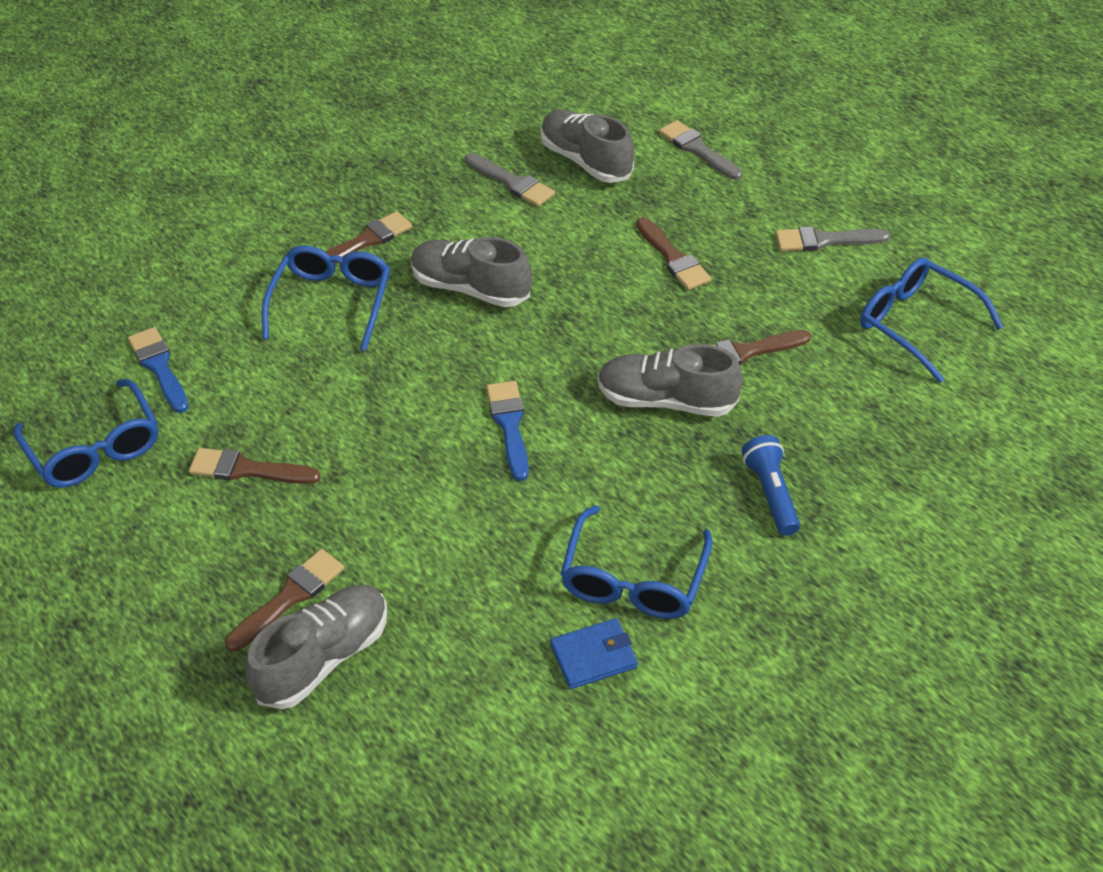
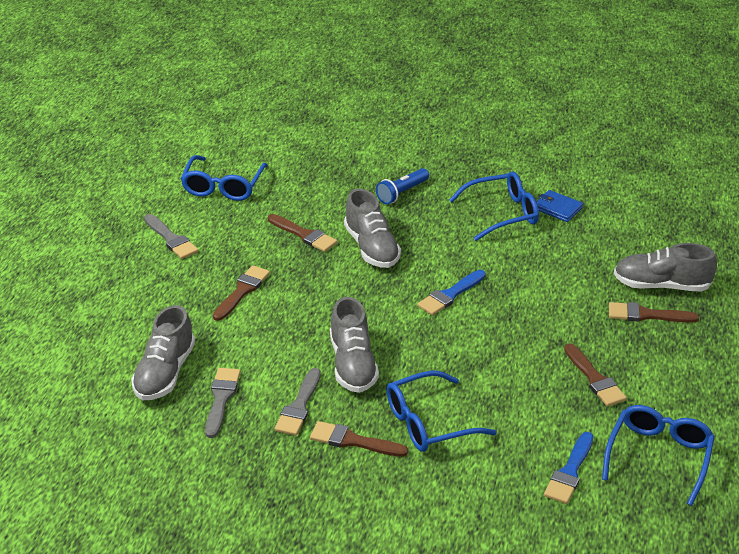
camera: 125 degrees left, 10 degrees down
grey brush [659,120,743,180] -> grey brush moved to [274,368,321,436]

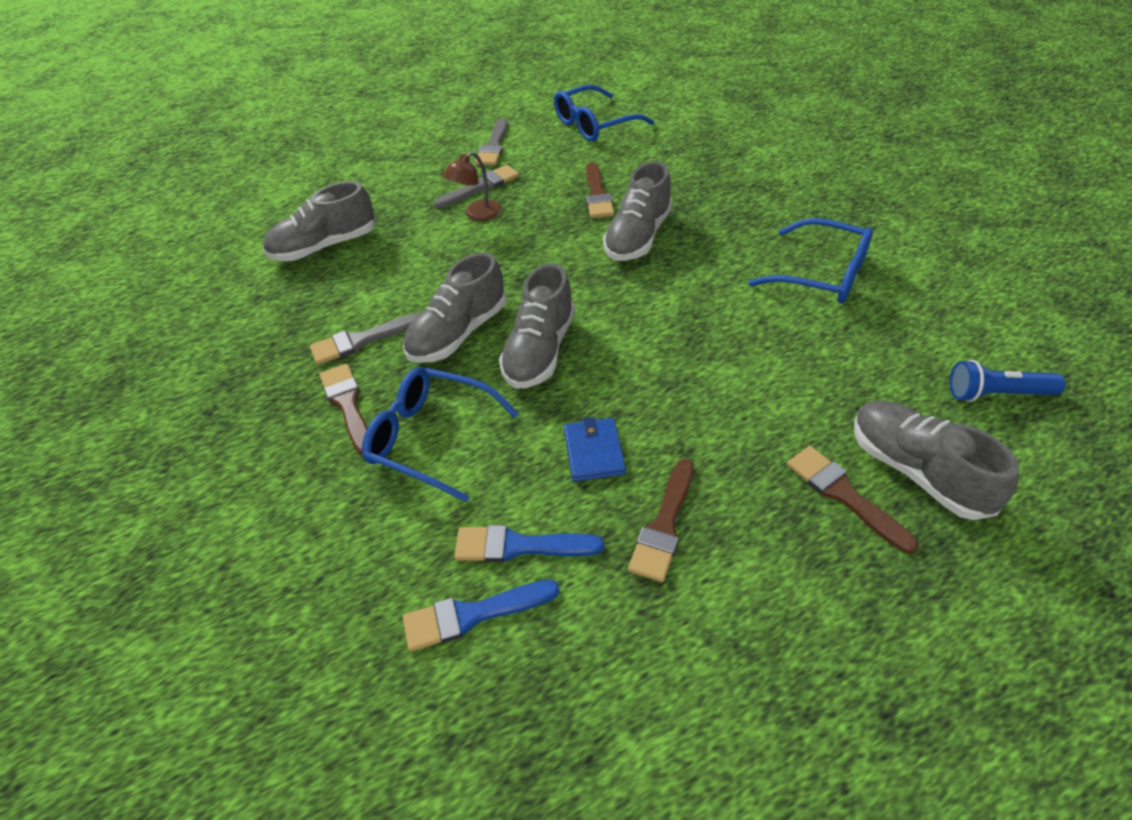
camera: 50 degrees right, 10 degrees up
grey brush [205,368,241,438] -> grey brush moved to [434,165,519,209]
brown brush [213,265,270,321] -> brown lamp [443,152,502,221]
blue flashlight [376,168,429,204] -> blue flashlight moved to [950,360,1066,402]
blue brush [417,270,486,315] -> blue brush moved to [454,525,604,562]
blue wallet [536,190,583,222] -> blue wallet moved to [564,417,626,482]
blue glasses [602,405,715,506] -> none
none -> grey shoe [499,263,575,389]

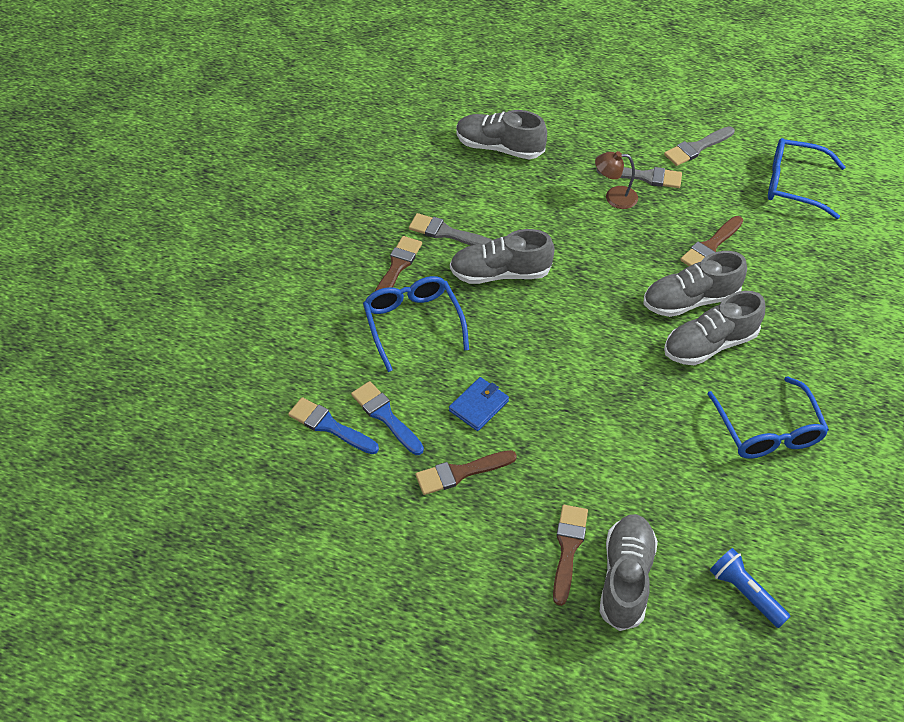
camera: 45 degrees right, 5 degrees up
grey shoe [499,263,575,389] -> grey shoe moved to [664,291,765,365]

